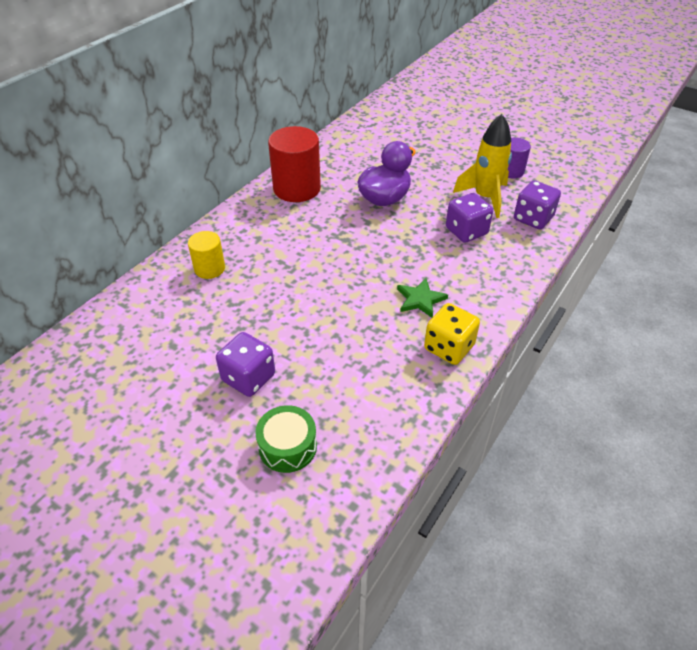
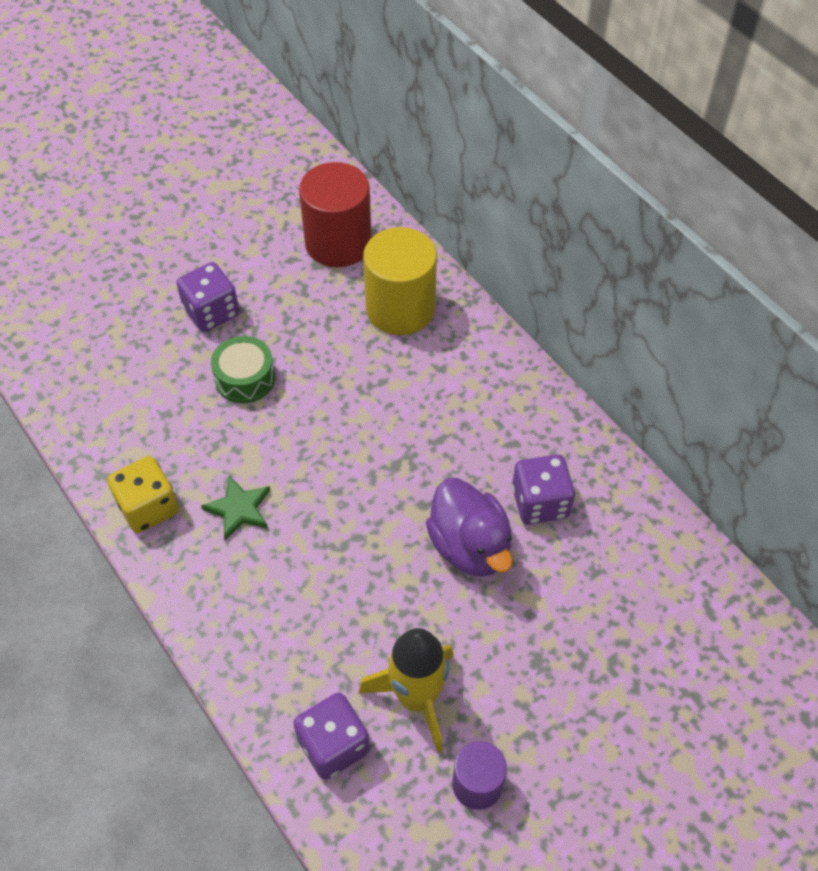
camera: 110 degrees right, 10 degrees up
yellow cylinder [188,231,225,279] -> yellow cylinder [363,227,437,335], size x1.77
green drum [255,405,317,473] -> green drum moved to [211,336,275,403]
red cylinder [268,126,321,202] -> red cylinder moved to [299,162,372,267]
purple dice [446,193,493,243] -> purple dice moved to [512,454,575,524]

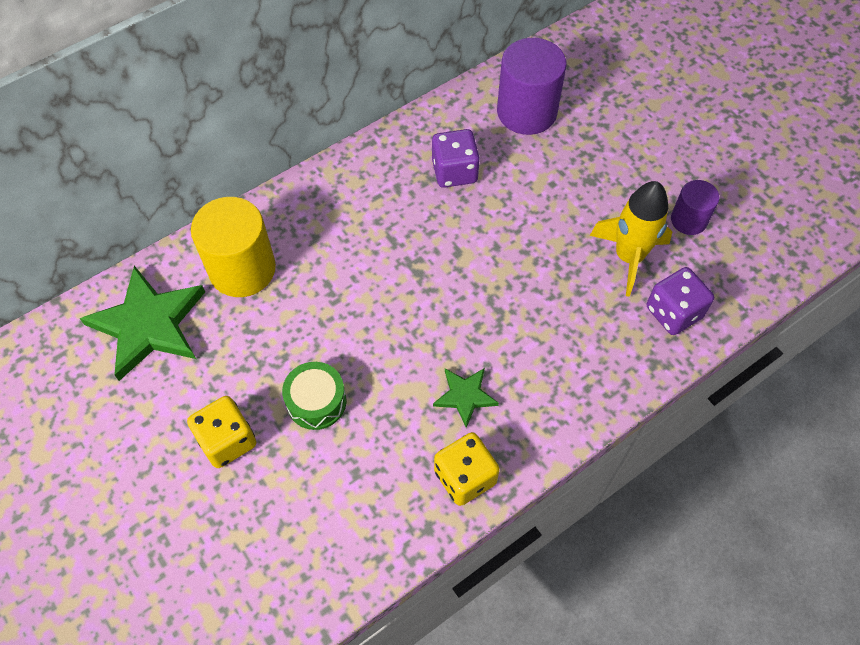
camera: 90 degrees left, 5 degrees up
purple dice [176,262,239,332] -> yellow dice [187,396,256,468]
red cylinder [299,162,372,267] -> green star [80,266,205,381]
purple duck [426,478,513,577] -> none
none -> purple cylinder [497,38,566,135]

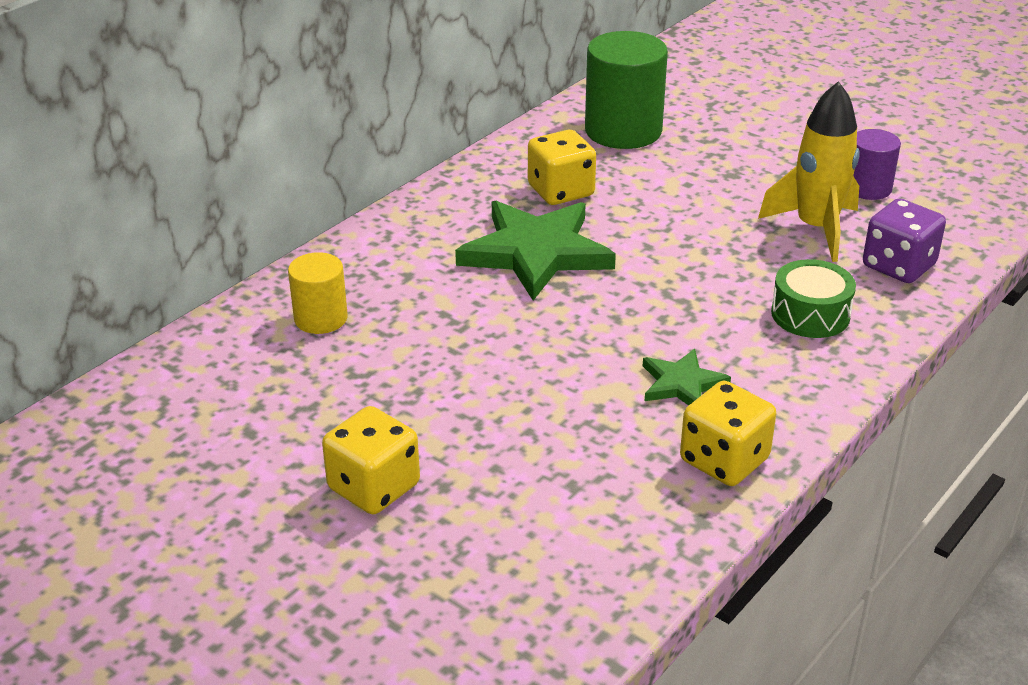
camera: 15 degrees left, 25 degrees down
green star [80,266,205,381] -> green star moved to [455,201,616,301]
yellow cylinder [191,197,276,297] -> yellow cylinder [288,252,348,334], size x0.57
green drum [282,362,346,430] -> green drum moved to [771,259,856,338]
purple dice [432,129,480,188] -> yellow dice [528,130,596,205]
purple cylinder [497,38,566,135] -> green cylinder [585,31,668,149]

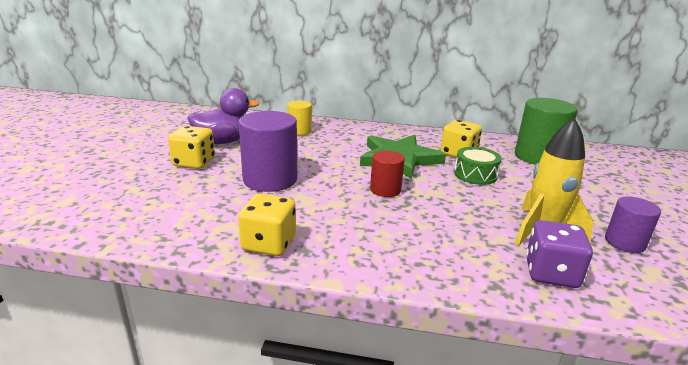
camera: 60 degrees right, 10 degrees down
green star [643,349,731,406] -> none
green drum [771,259,856,338] -> green drum moved to [454,147,502,185]
none -> purple duck [187,88,259,144]
none -> purple cylinder [238,111,297,192]
none -> red cylinder [370,150,405,197]

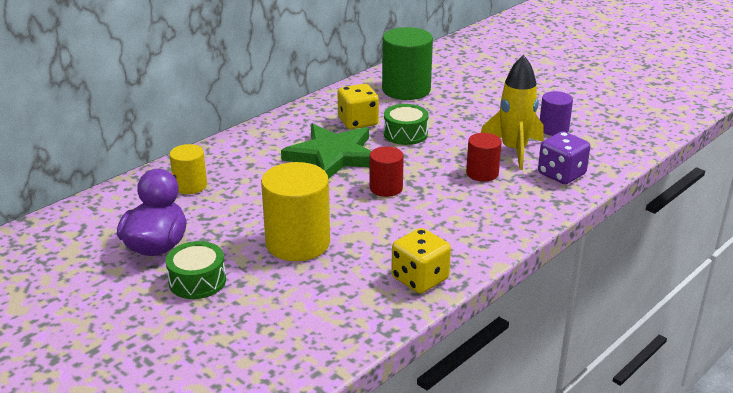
camera: 55 degrees left, 5 degrees up
yellow dice [168,126,215,169] -> green drum [165,241,226,299]
purple cylinder [238,111,297,192] -> yellow cylinder [261,162,330,261]
none -> red cylinder [466,133,502,182]

